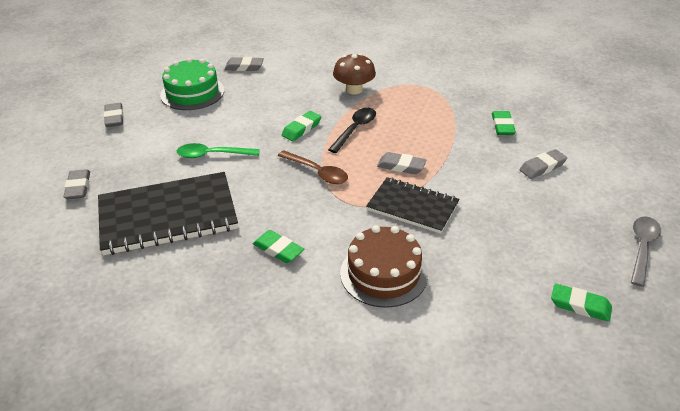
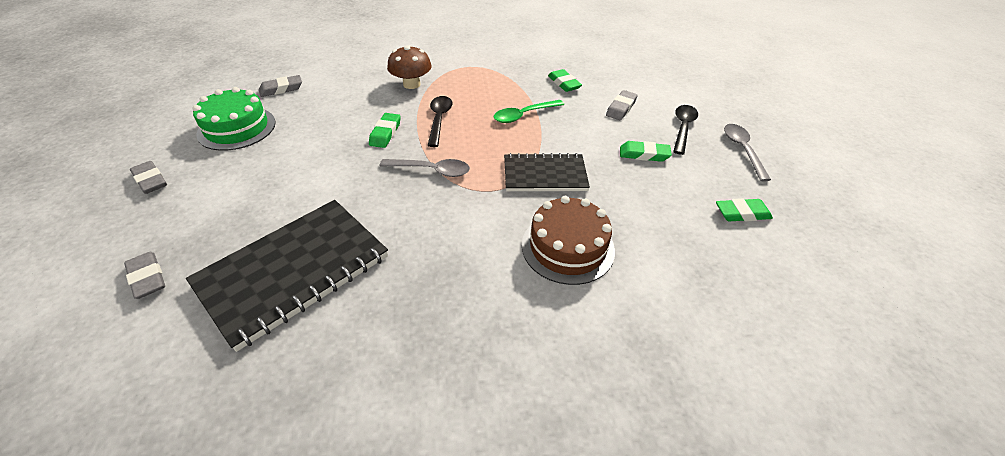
camera: 30 degrees left, 5 degrees up
green spoon [177,143,260,158] -> green spoon moved to [494,100,564,123]
green eraser [253,230,304,263] -> green eraser moved to [620,141,672,162]
brown spoon [278,150,348,184] -> grey spoon [380,159,470,177]
grey eraser [377,152,427,174] -> none
none -> black spoon [673,105,698,155]

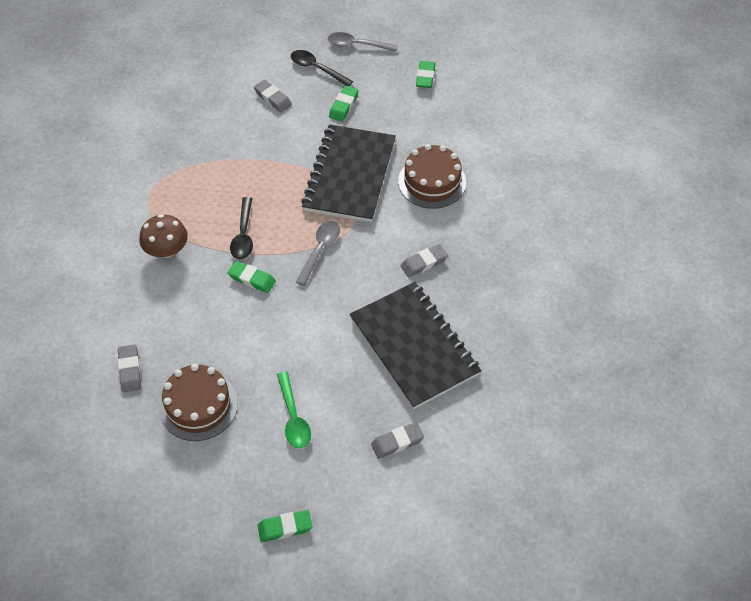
camera: 75 degrees left, 10 degrees up
grey eraser [130,161,167,194] -> grey eraser moved to [401,244,448,277]
green cake [192,87,276,151] -> brown cake [159,364,238,441]
black spoon [428,96,452,147] -> black spoon turned 105 degrees counterclockwise [230,197,253,259]
green spoon [494,100,564,123] -> green spoon moved to [277,372,311,448]
black notebook [504,153,590,191] -> black notebook [301,124,396,222], size x1.61
green eraser [548,69,582,92] -> green eraser moved to [258,510,312,542]

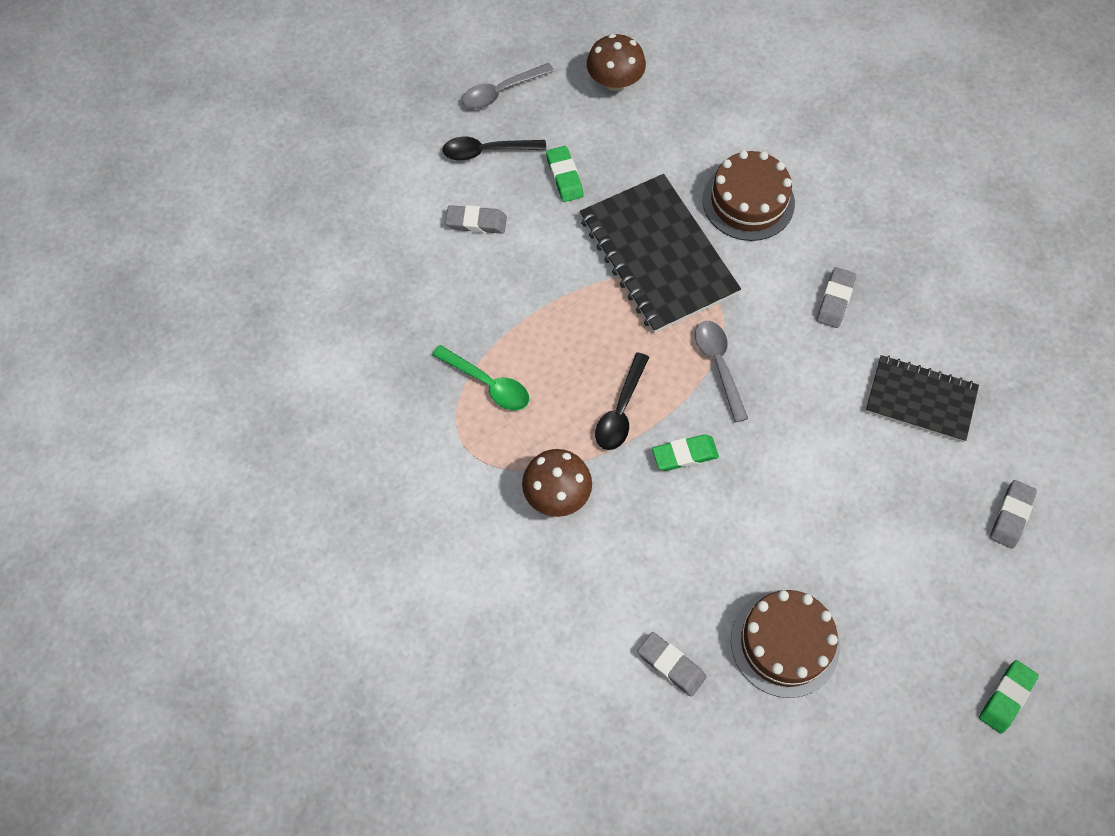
camera: 40 degrees left, 10 degrees up
black spoon [230,197,253,259] -> black spoon turned 60 degrees clockwise [595,352,649,450]
green spoon [277,372,311,448] -> green spoon moved to [432,345,529,410]
black notebook [350,282,481,409] -> black notebook [865,355,979,442], size x0.62
green eraser [416,61,436,88] -> brown mushroom [587,34,646,91]

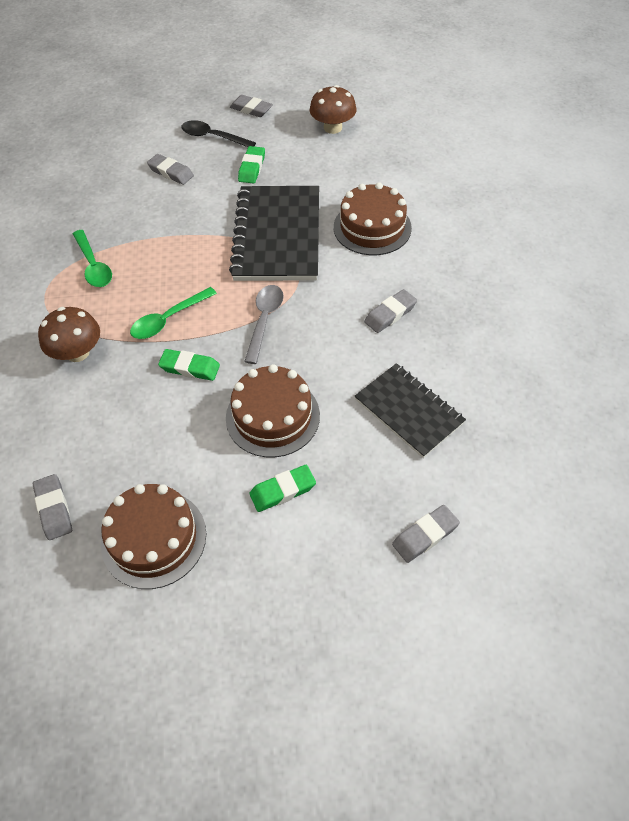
camera: 30 degrees right, 10 degrees down
grey spoon [462,63,554,109] -> grey eraser [230,95,273,117]
black spoon [595,352,649,450] -> green spoon [130,287,217,339]
green eraser [979,660,1039,734] -> green eraser moved to [249,465,316,512]
none -> brown cake [226,364,320,457]

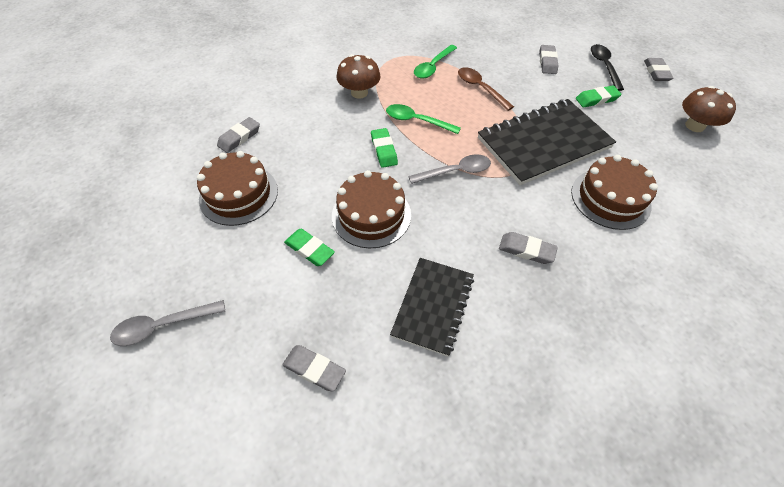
camera: 60 degrees right, 0 degrees up
none -> grey spoon [110,300,225,346]
none -> brown spoon [458,67,514,111]

